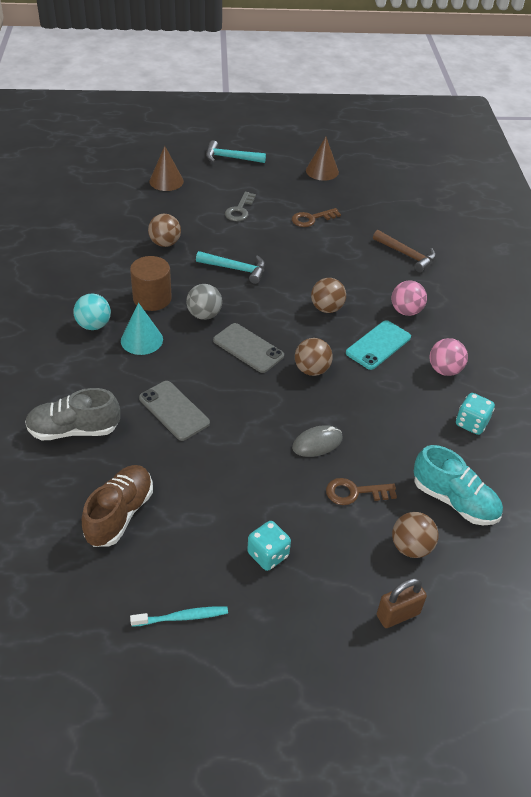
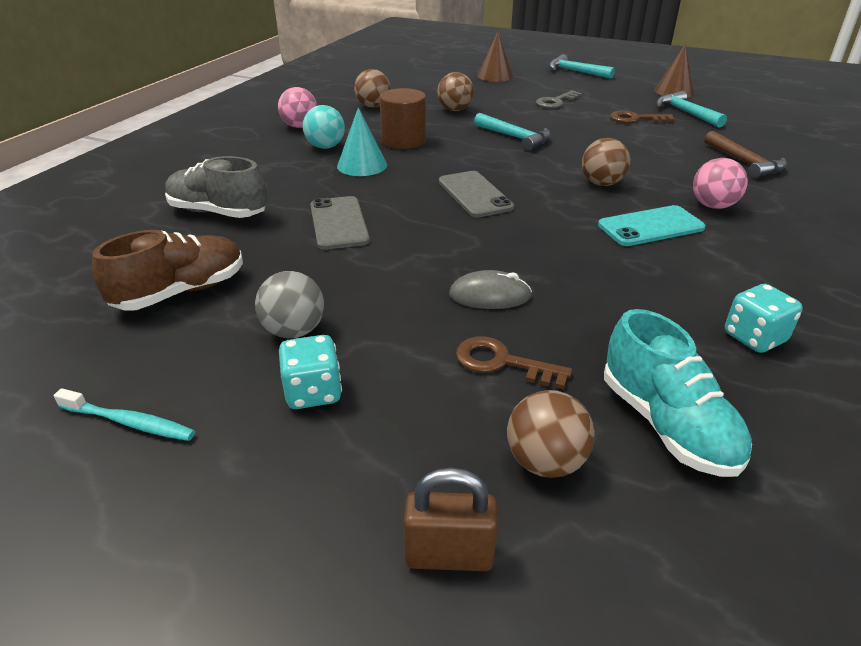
camera: 30 degrees right, 10 degrees down
grey ball [186,284,222,320] -> grey ball moved to [255,271,324,338]
brown ball [295,338,333,376] -> brown ball moved to [354,69,391,108]
pink ball [429,338,468,376] -> pink ball moved to [278,87,317,128]
none -> turquoise hammer [657,91,727,127]

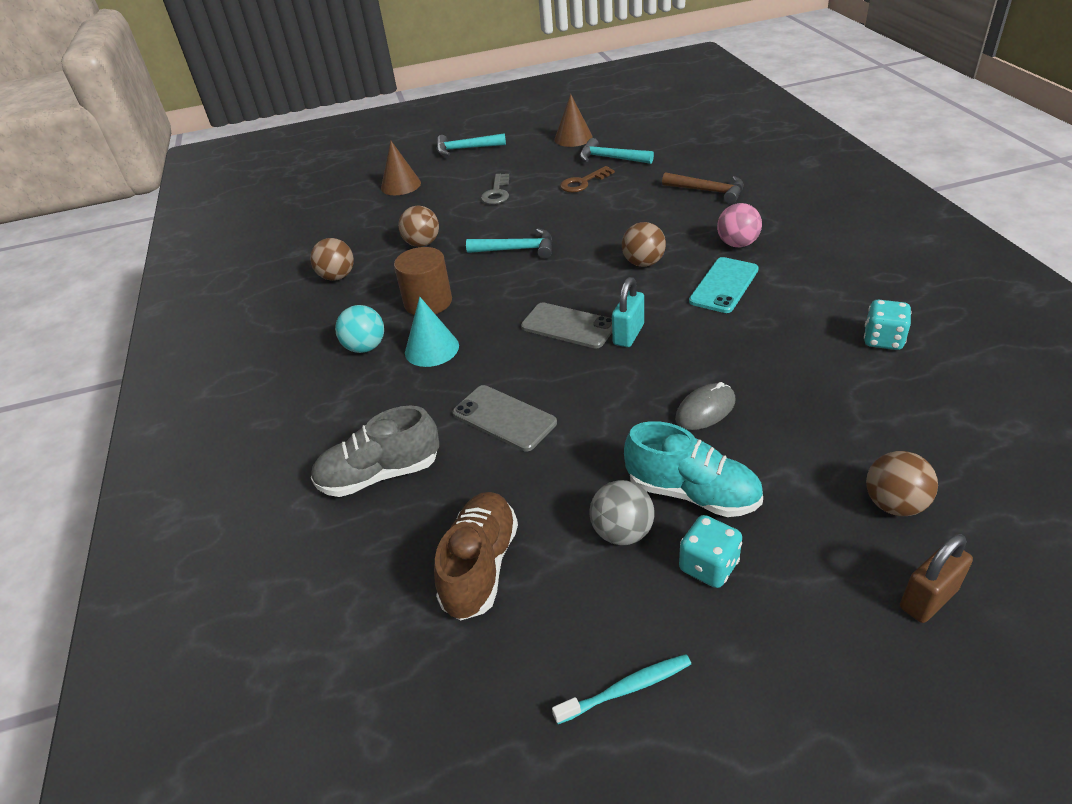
camera: 35 degrees left, 5 degrees up
pink ball [278,87,317,128] -> none
brown key [456,336,572,389] -> none
turquoise shoe [604,309,752,477] -> turquoise shoe moved to [624,421,763,517]
none -> turquoise padlock [612,277,644,347]

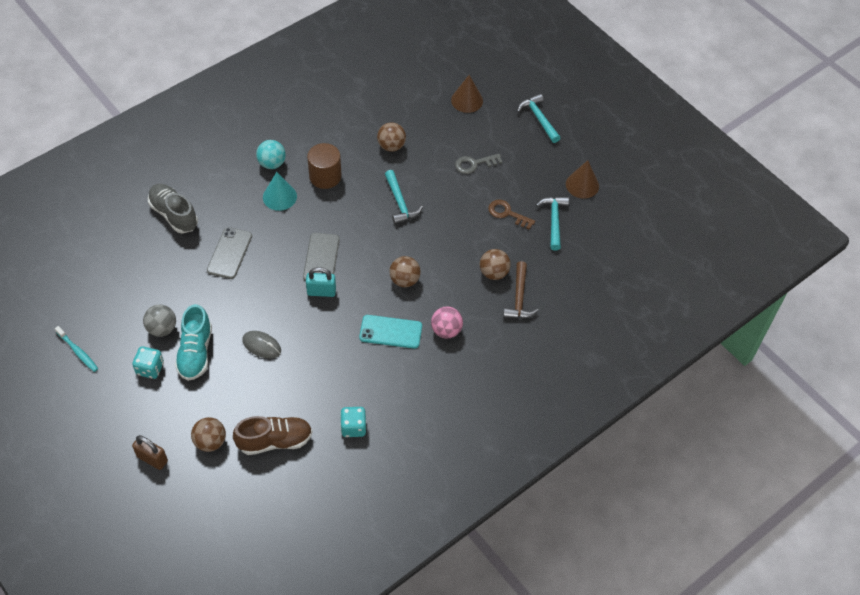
camera: 60 degrees right, 15 degrees up
brown ball [310,238,354,281] -> brown ball moved to [480,249,511,280]
brown shoe [434,492,518,621] -> brown shoe moved to [233,416,312,455]

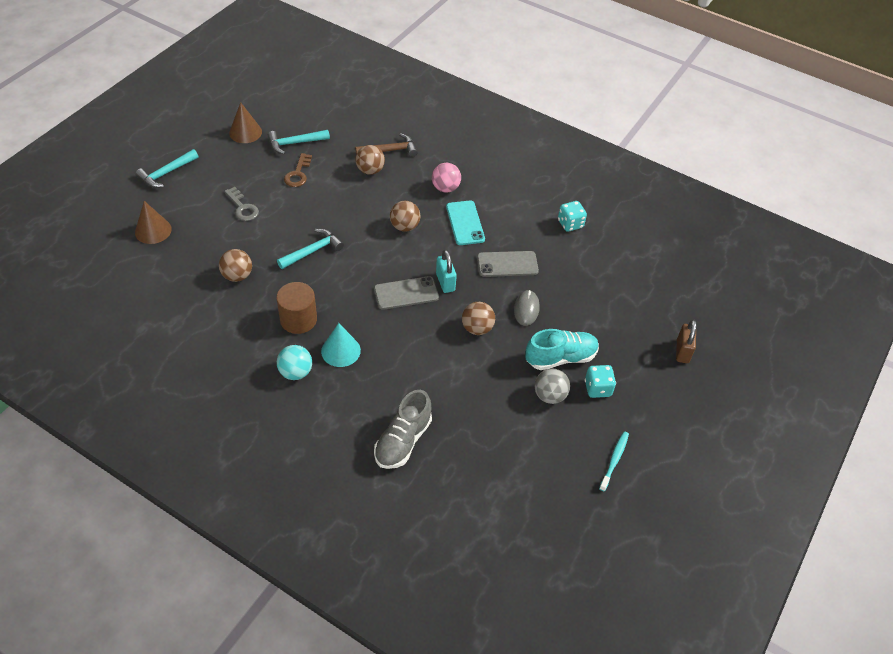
camera: 110 degrees left, 5 degrees down
brown ball [191,417,226,452] -> brown ball moved to [462,302,495,335]
grey phone [207,227,252,279] -> grey phone moved to [477,251,539,277]
brown shoe [233,416,312,455] -> none

